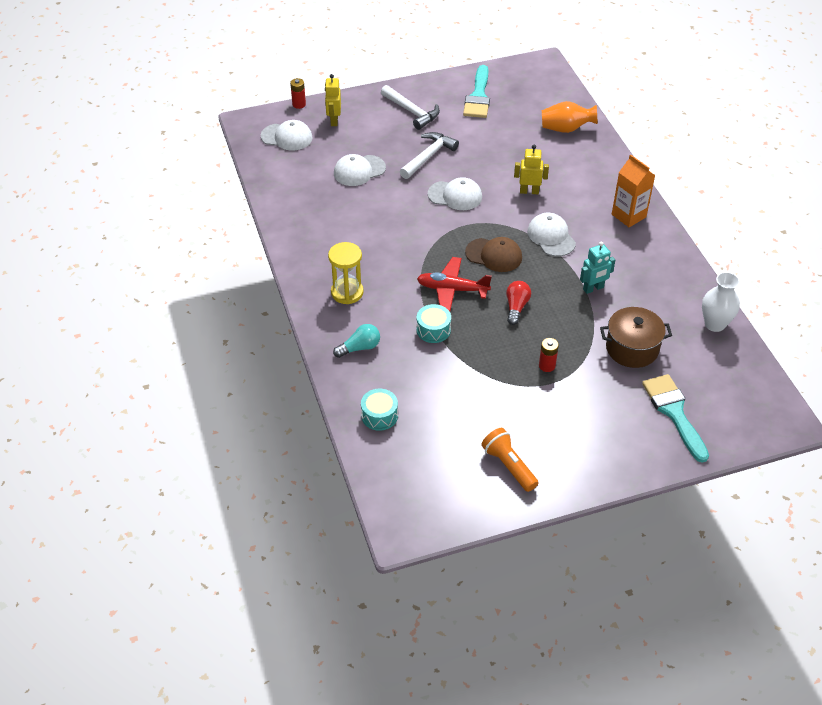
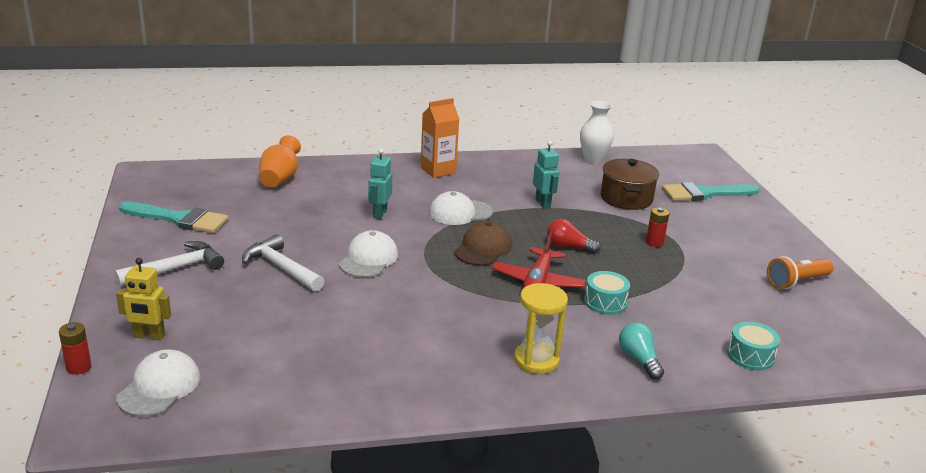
camera: 85 degrees left, 20 degrees down
white cap [334,154,386,186] -> none
yellow robot [514,145,549,194] -> turquoise robot [368,149,392,219]

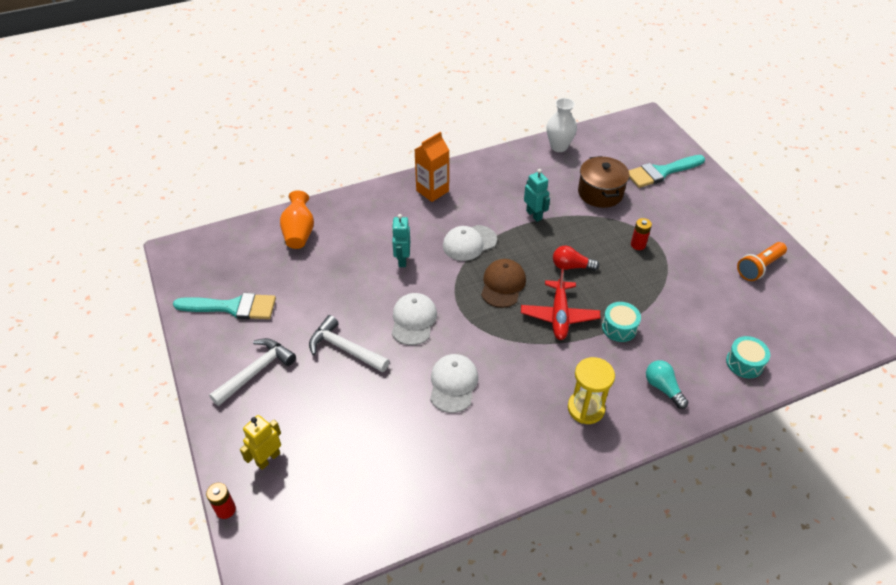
camera: 10 degrees left, 20 degrees up
yellow robot [116,258,171,341] -> yellow robot turned 135 degrees clockwise [240,415,281,470]
white cap [116,350,200,416] -> white cap moved to [430,354,478,413]

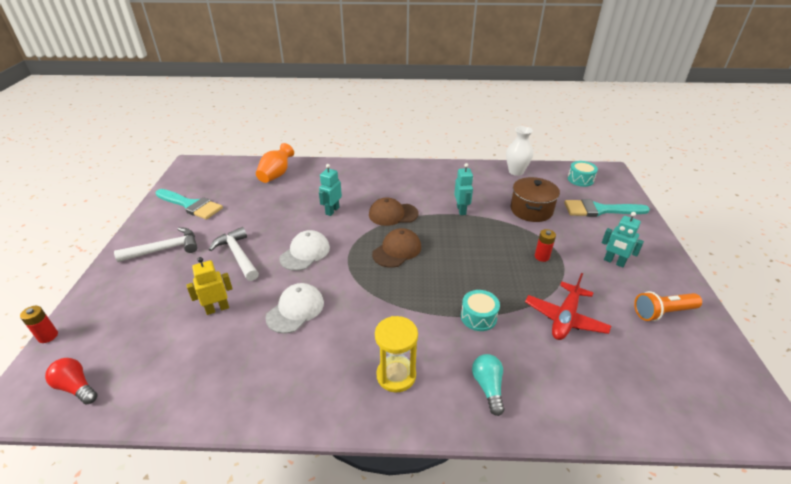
camera: 25 degrees right, 10 degrees down
yellow robot [240,415,281,470] -> yellow robot moved to [186,257,233,315]
orange carton [414,132,449,202] -> none
white cap [443,225,497,261] -> brown cap [369,197,419,226]
red plane [521,268,601,340] -> red plane moved to [525,273,611,340]
red light bulb [553,246,599,271] -> red light bulb moved to [45,358,98,404]
turquoise drum [726,336,770,378] -> turquoise drum moved to [568,161,598,187]
none -> turquoise robot [602,212,644,267]

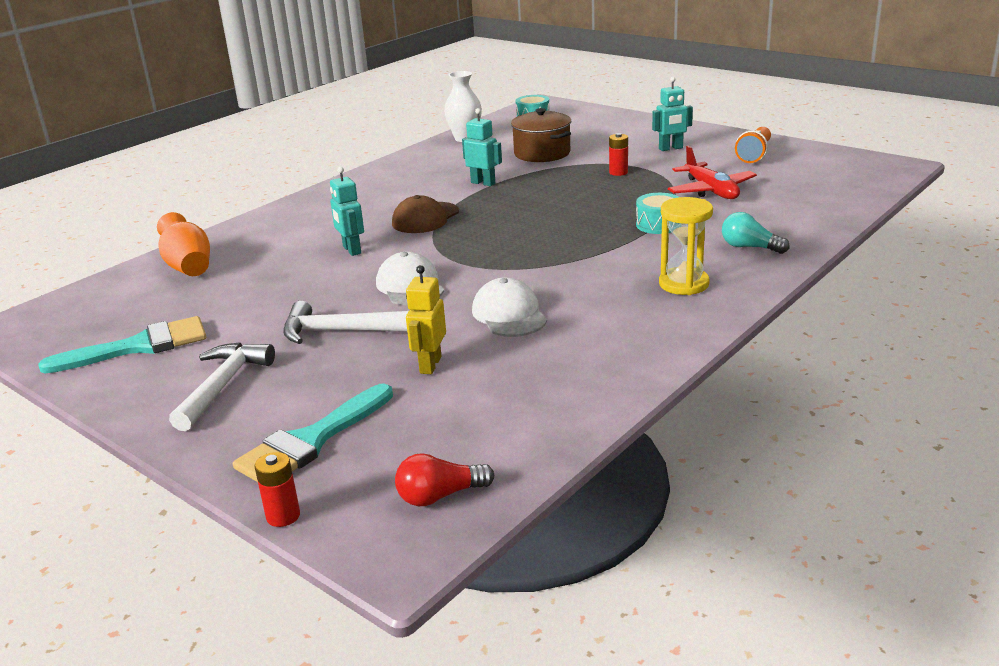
camera: 50 degrees left, 10 degrees down
brown cap [372,228,421,268] -> none
turquoise brush [564,199,650,217] -> turquoise brush moved to [233,384,393,482]

